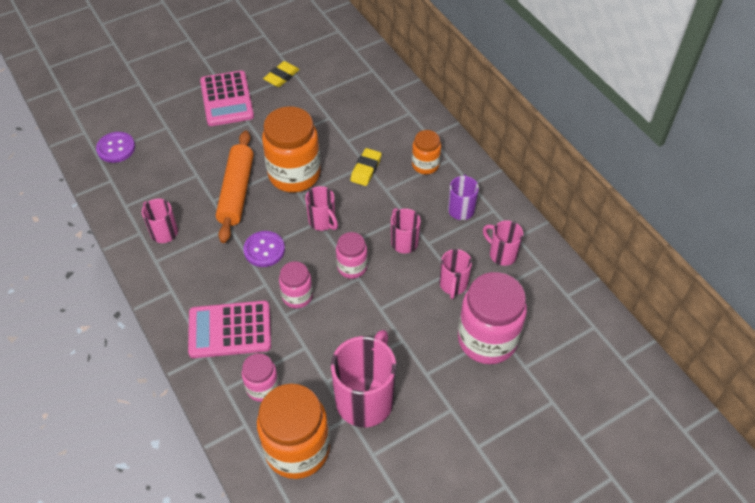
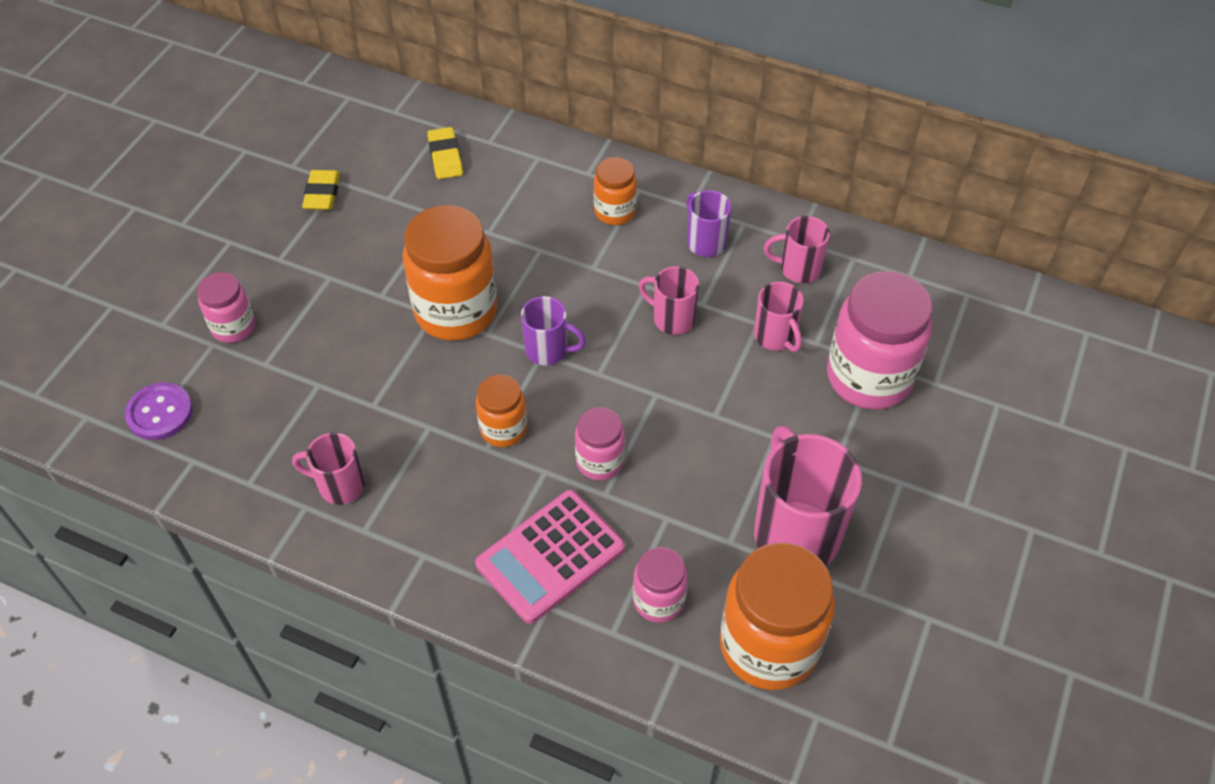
camera: 35 degrees left, 0 degrees up
pink calculator [200,71,254,126] -> none
orange rolling pin [216,131,254,243] -> none
purple button [243,231,285,267] -> orange jar [476,374,527,447]
pink mug [305,186,338,231] -> purple mug [521,296,586,366]
pink jar [336,232,368,279] -> pink jar moved to [197,272,255,343]
yellow eraser [350,148,382,186] -> yellow eraser moved to [427,127,463,179]

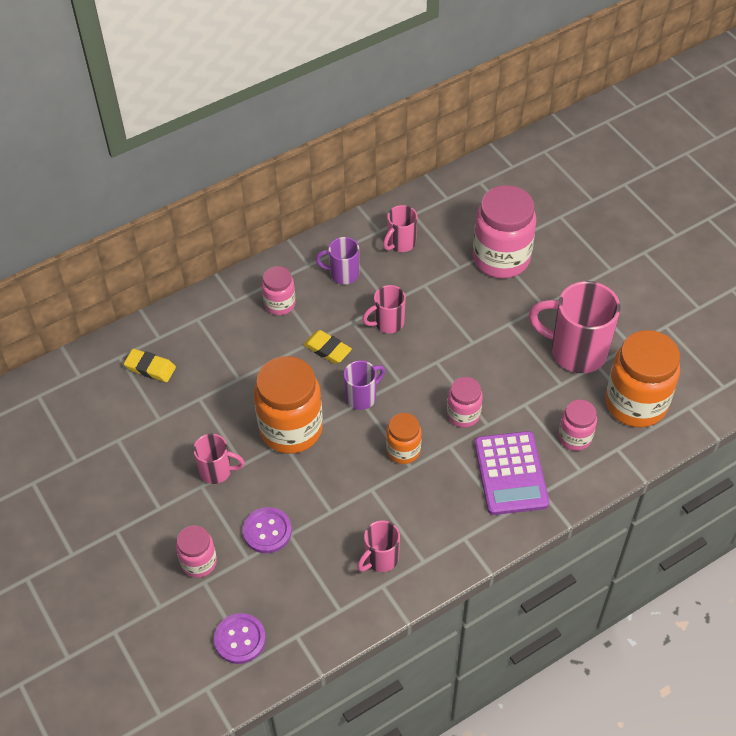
camera: 55 degrees left, 0 degrees up
yellow eraser [302,170,340,210] -> yellow eraser moved to [303,330,352,364]
pink calculator [475,490,625,624] -> purple calculator [474,431,549,515]
orange jar [594,157,637,225] -> pink jar [262,266,296,315]
pink mug [754,282,804,352] -> pink mug moved to [193,434,245,484]
none -> purple button [243,507,292,553]

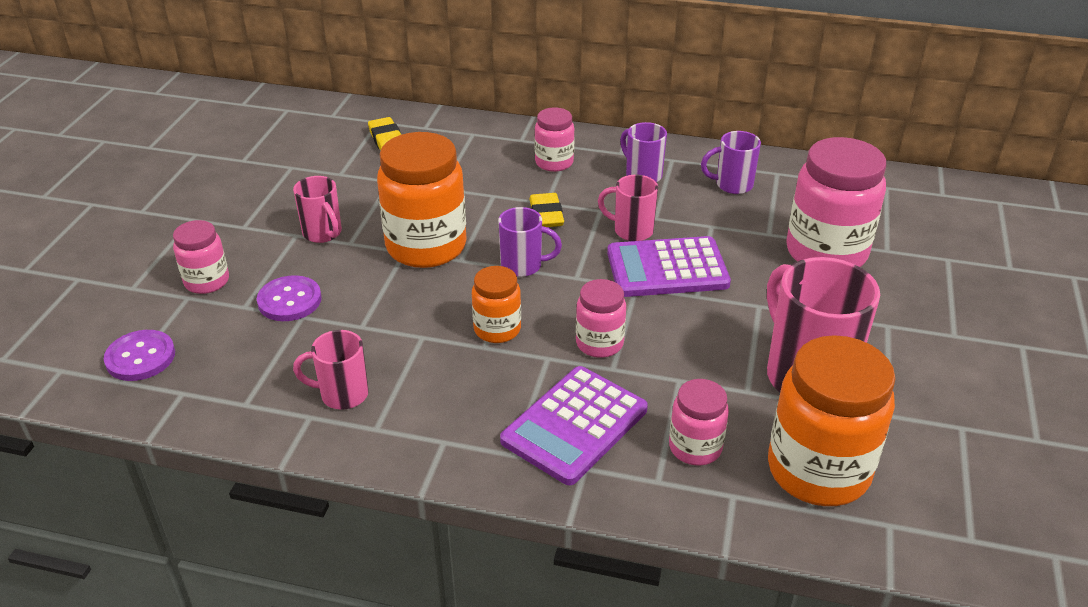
camera: 45 degrees right, 15 degrees down
pink mug [383,205,418,252] -> purple mug [701,131,761,194]
none -> purple calculator [607,236,731,297]

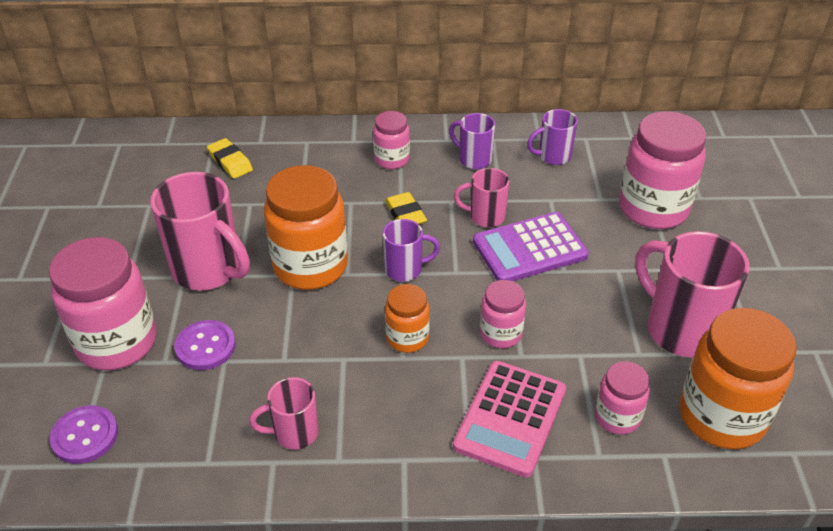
camera: 15 degrees left, 5 degrees up
pink jar [173,220,229,294] -> pink jar [49,237,157,370], size x1.88
pink mug [293,176,342,243] -> pink mug [150,172,250,291], size x1.86
purple calculator [500,366,648,485] -> pink calculator [453,361,566,478]

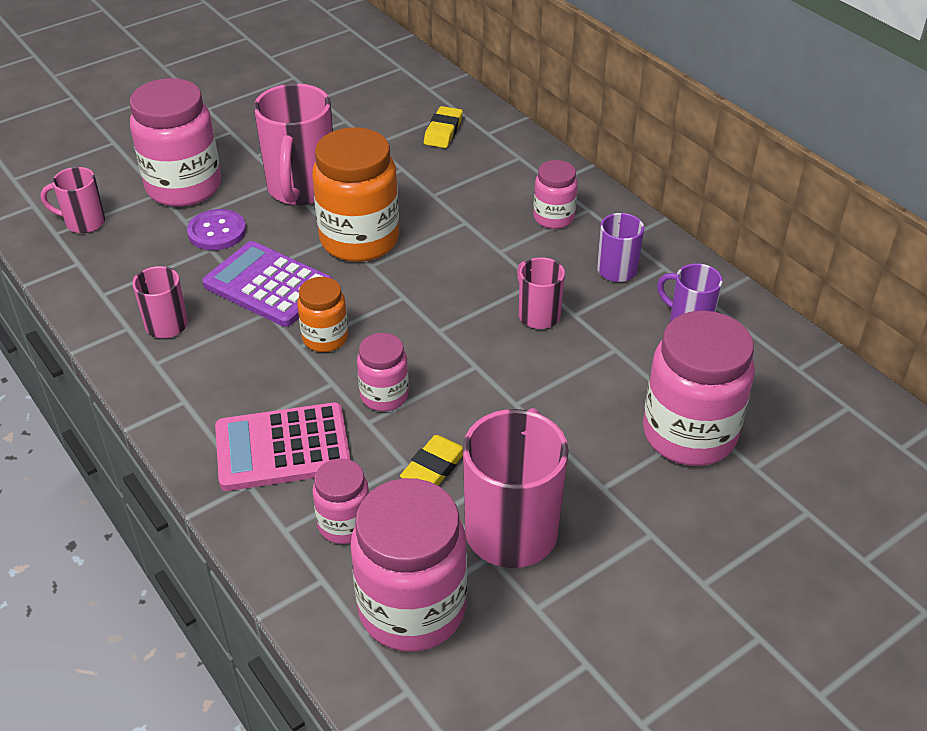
camera: 55 degrees right, 0 degrees up
purple button [50,405,118,464] -> pink mug [40,167,105,233]
purple mug [383,219,440,282] -> none
yellow eraser [385,192,427,225] -> yellow eraser moved to [400,435,463,485]
purple calculator [473,212,589,281] -> purple calculator moved to [202,241,333,327]
orange jar [680,308,797,449] -> pink jar [350,478,467,652]

